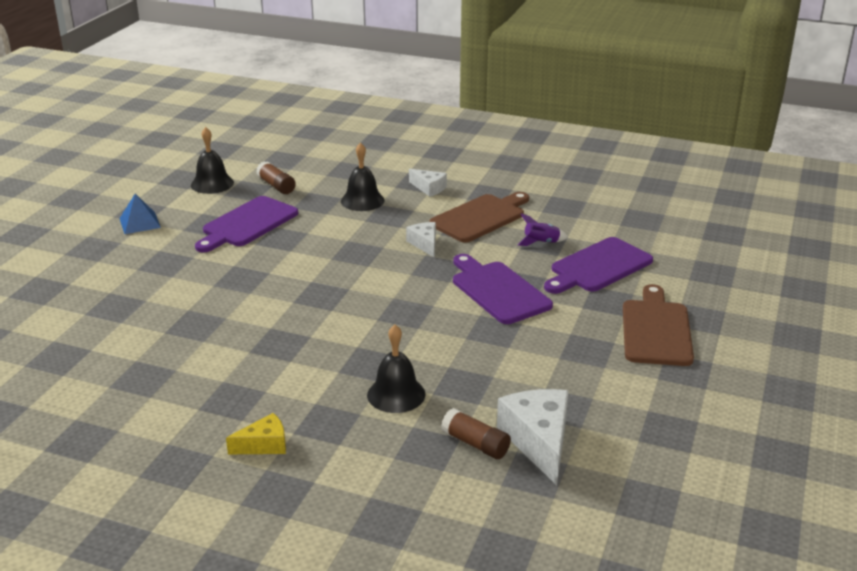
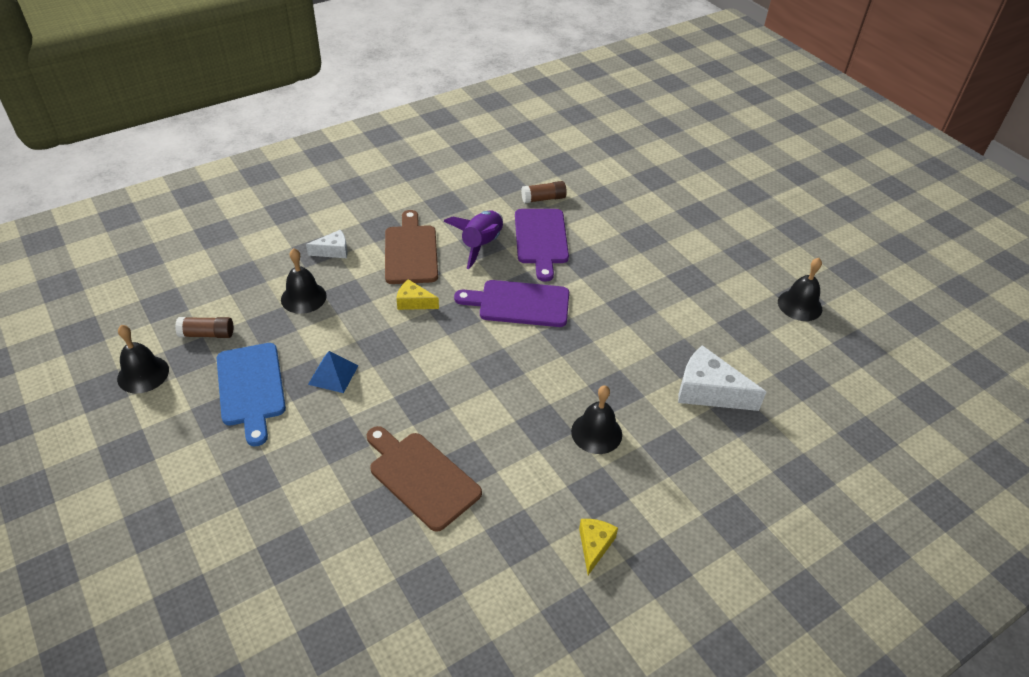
camera: 55 degrees left, 15 degrees up
blue pyramid [119,193,161,234] -> blue pyramid moved to [308,351,359,393]
purple cutting board [195,196,298,252] -> blue cutting board [217,343,286,446]
white cheese [406,222,436,258] -> yellow cheese [396,279,439,310]
brown glue stick [441,408,511,459] -> brown glue stick moved to [521,181,567,203]
purple rocket [518,213,568,246] -> purple rocket [444,210,503,269], size x1.82
brown cutting board [623,284,694,366] -> brown cutting board moved to [367,426,482,532]
none -> black bell [778,258,822,321]

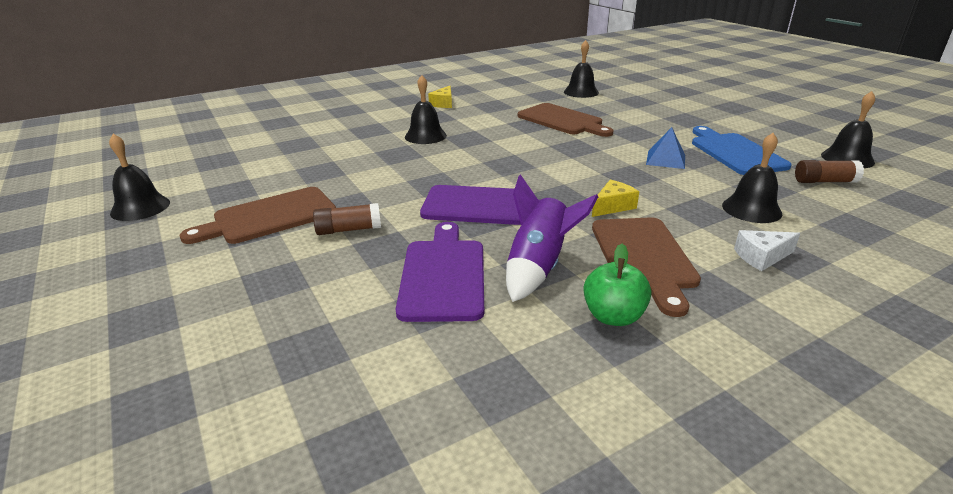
camera: 175 degrees left, 15 degrees down
yellow cheese [396,279,439,310] -> yellow cheese turned 60 degrees counterclockwise [592,180,639,217]
brown glue stick [521,181,567,203] -> brown glue stick moved to [313,203,381,235]
white cheese [678,345,766,411] -> none
none -> brown cutting board [180,187,336,244]
none -> black bell [564,40,599,98]
none -> green apple [583,244,651,326]

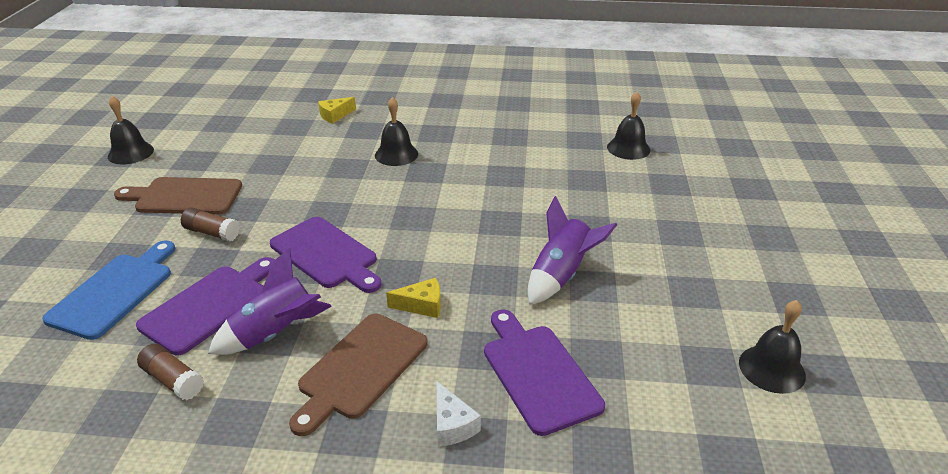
camera: 35 degrees right, 5 degrees up
yellow cheese [428,86,452,108] -> yellow cheese moved to [318,97,356,124]
brown cutting board [518,103,614,137] -> none
green apple [583,244,651,326] -> none
blue pyramid [646,127,685,169] -> purple rocket [528,196,617,305]
blue cutting board [692,126,792,175] -> blue cutting board moved to [42,240,175,340]
black bell [722,133,782,223] -> purple cutting board [484,310,605,436]
white cheese [734,230,800,271] -> white cheese turned 135 degrees counterclockwise [437,381,481,446]
brown glue stick [795,160,864,183] -> brown glue stick moved to [137,344,204,400]

